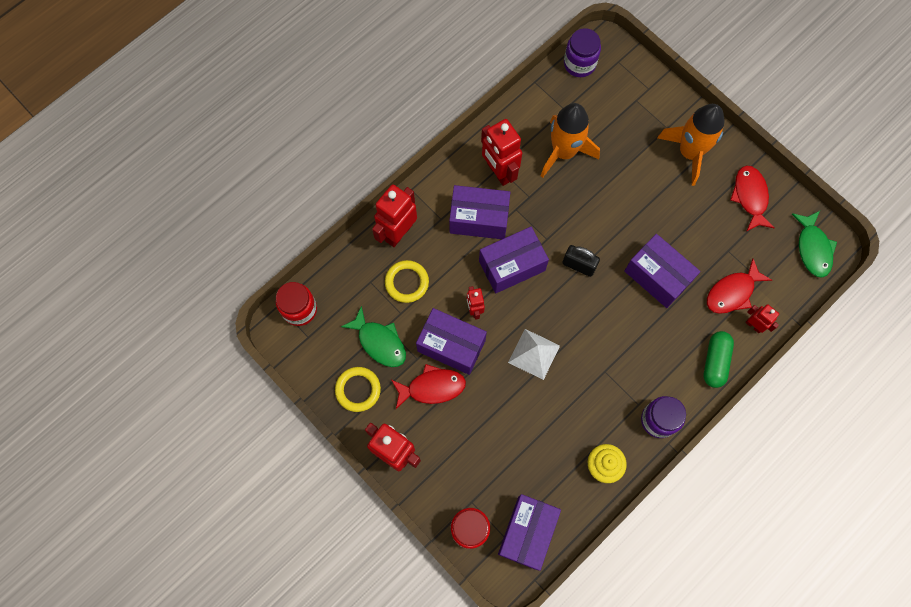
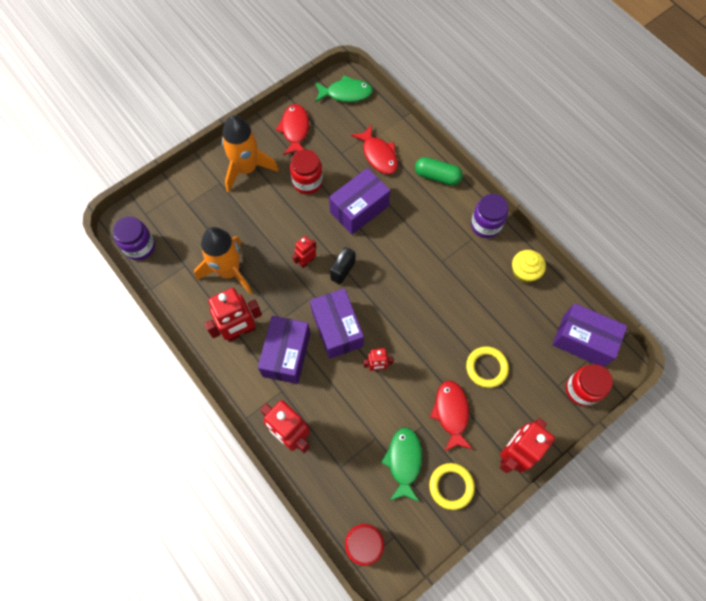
camera: 85 degrees left, 5 degrees down
green fish [341,306,406,367] -> green fish turned 45 degrees counterclockwise [381,427,422,502]
yellow ring [385,260,429,303] -> yellow ring moved to [466,346,509,388]
purple box [416,308,487,375] -> none
white pyramid [508,329,560,380] -> none
red fish [730,165,775,232] -> red fish turned 90 degrees clockwise [275,104,309,155]
red robot [745,304,779,333] -> red robot moved to [292,236,316,268]
none -> red jar [290,149,323,194]

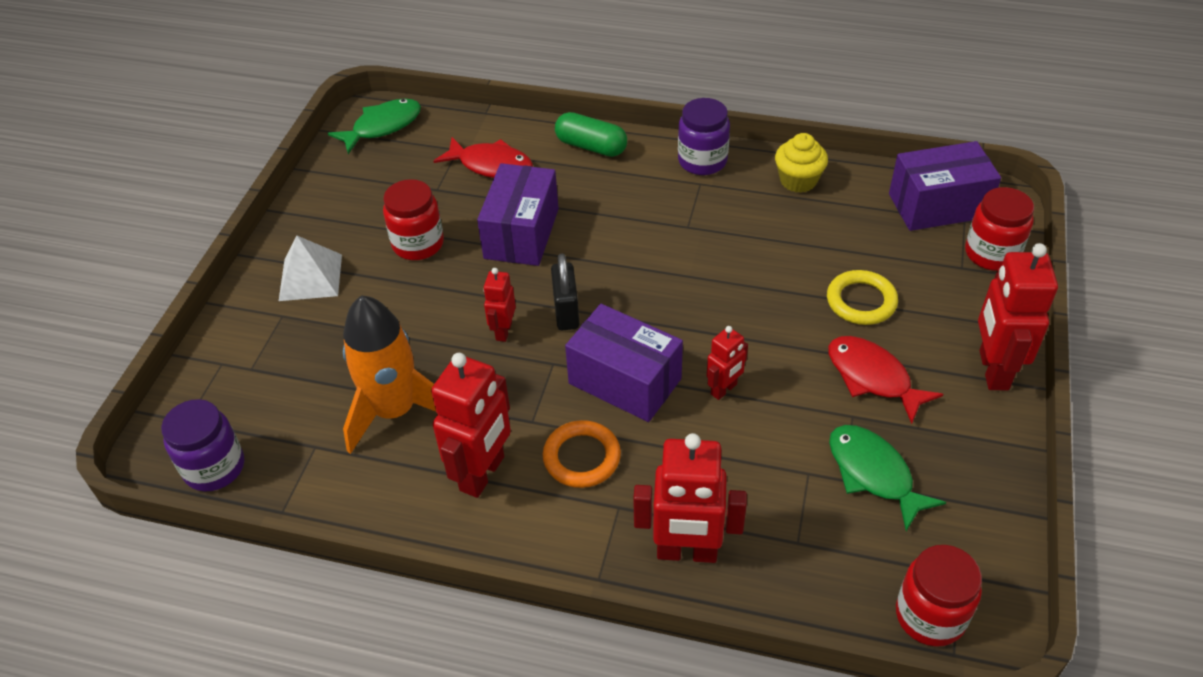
camera: 35 degrees left, 20 degrees down
orange rocket [222,115,279,193] -> white pyramid [279,236,342,301]
purple box [258,316,310,384] -> orange ring [543,420,621,488]
red fish [275,104,309,155] -> none
green capsule [415,157,463,186] -> green capsule turned 45 degrees clockwise [555,112,627,157]
yellow ring [429,463,475,510] -> none

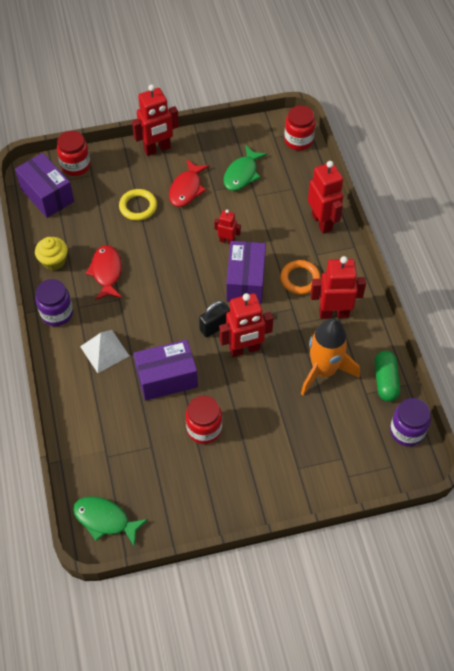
camera: 120 degrees left, 10 degrees up
white pyramid [279,236,342,301] -> white pyramid moved to [80,330,129,373]
red fish [434,137,533,178] -> red fish moved to [85,245,122,300]
red robot [483,268,516,342] -> red robot [219,293,274,357], size x1.85
green capsule [555,112,627,157] -> green capsule moved to [375,351,400,402]

